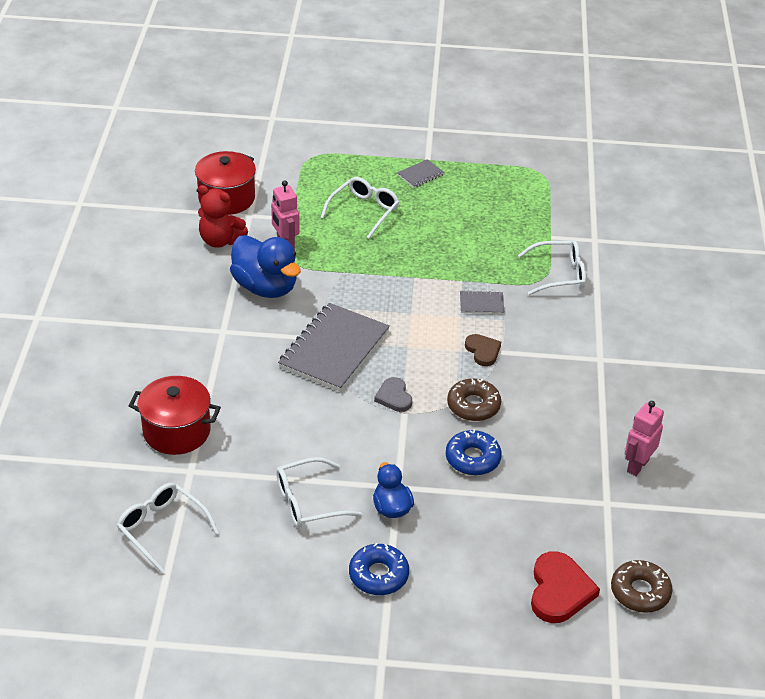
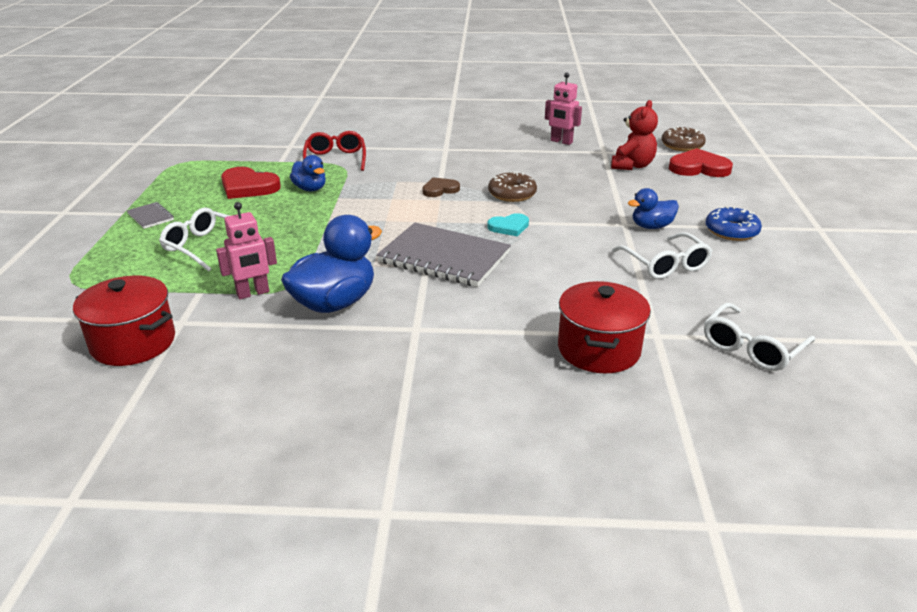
camera: 90 degrees left, 10 degrees down
red teddy bear [198,185,248,248] -> red teddy bear moved to [611,100,658,170]
grey heart [374,377,412,412] -> turquoise heart [487,213,529,236]
blue donut [446,429,502,476] -> none
grey notebook [460,290,504,314] -> none
white glasses [518,240,586,295] -> red glasses [303,131,366,171]
none -> red heart [221,167,281,199]
none -> blue duck [290,155,326,192]

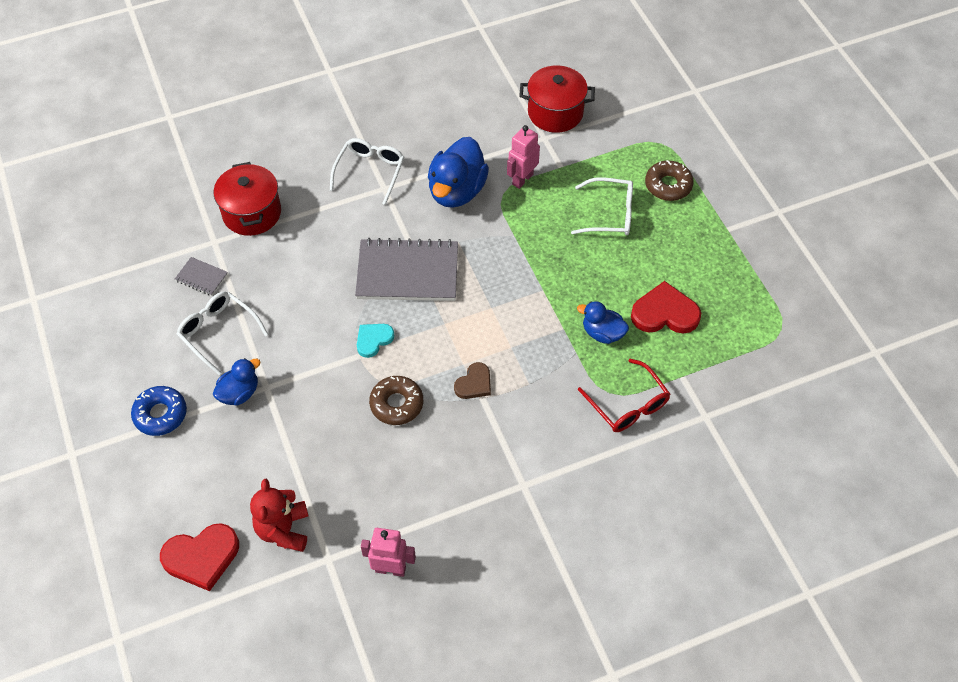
camera: 155 degrees right, 25 degrees up
grey notebook [127,202,174,229] -> grey notebook moved to [175,257,228,296]
brown donut [661,126,706,151] -> brown donut moved to [645,160,694,201]
white glasses [704,303,815,371] -> white glasses moved to [330,138,404,205]

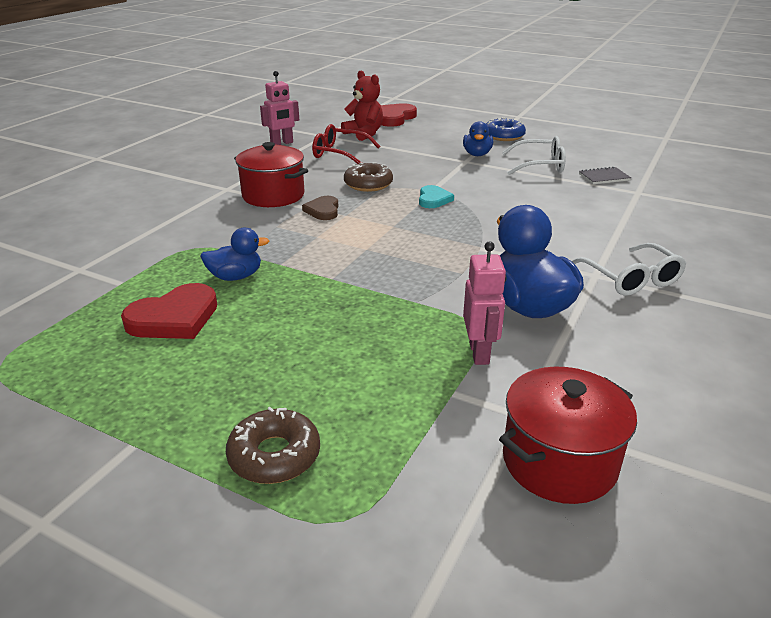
camera: 140 degrees right, 25 degrees down
red pot [214,162,281,236] -> red pot moved to [234,142,308,207]
grey notebook [355,238,458,301] -> none
white glasses [571,177,633,235] -> none
red glasses [578,359,670,432] -> red glasses moved to [312,124,380,164]

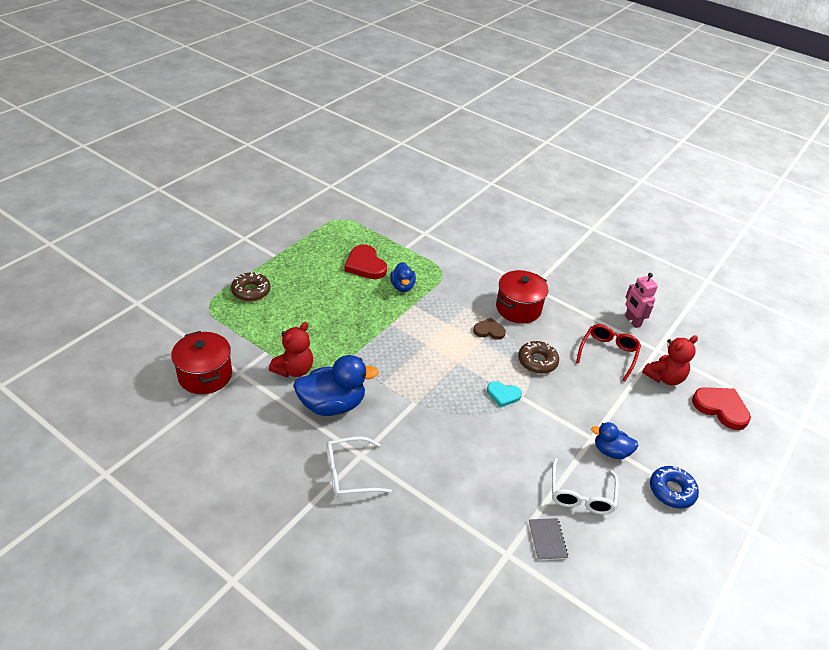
camera: 95 degrees right, 10 degrees up
pink robot [463,241,506,365] -> red teddy bear [269,322,313,377]

